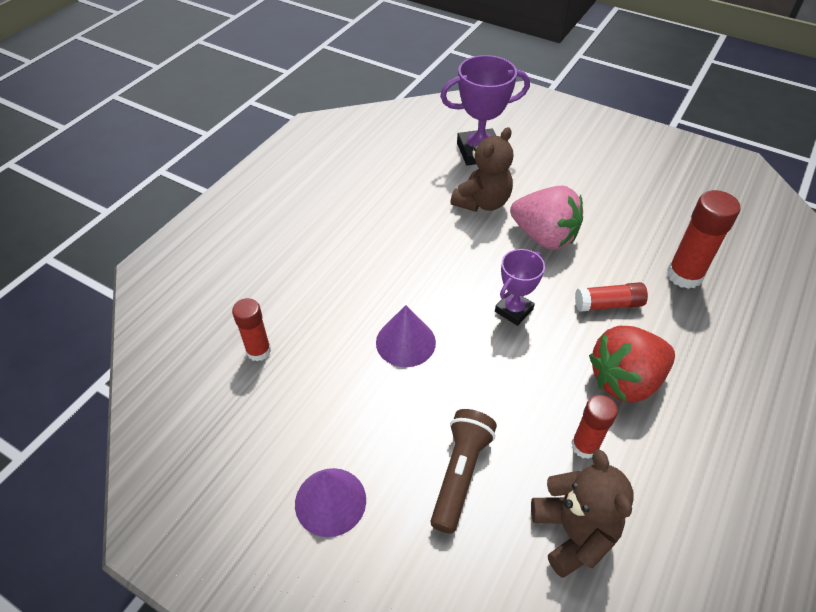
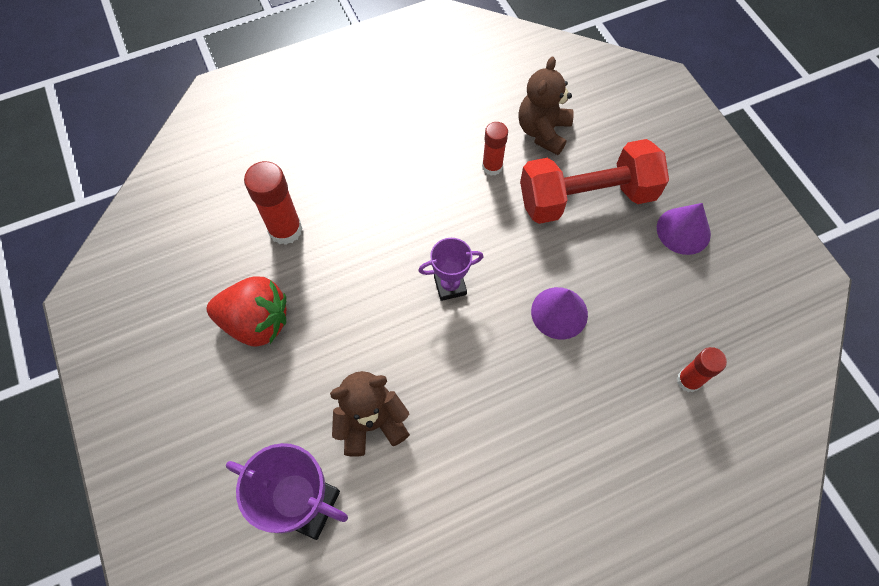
camera: 145 degrees left, 15 degrees up
brown flashlight [430,409,497,534] -> red dumbbell [520,139,669,224]
pink strawberry [510,186,583,250] -> none
red glue stick [575,282,648,312] -> none
red strawberry [589,326,675,403] -> red strawberry moved to [207,277,286,347]

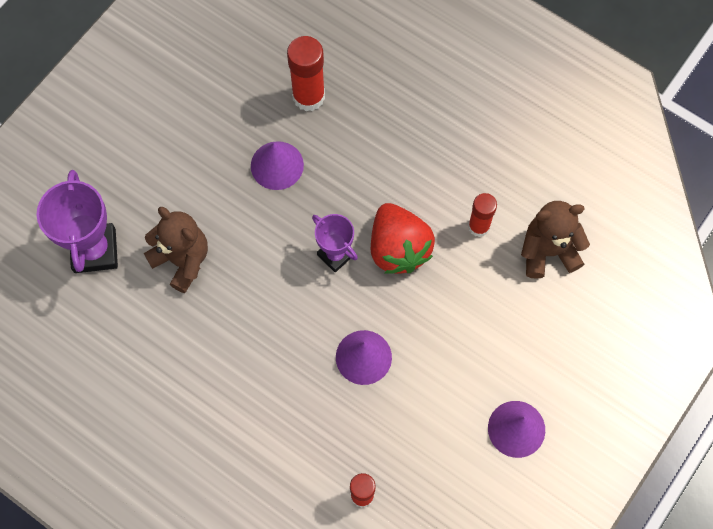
camera: 60 degrees right, 5 degrees up
red strawberry [207,277,286,347] -> red strawberry moved to [371,203,435,274]
red dumbbell [520,139,669,224] -> none
none -> purple cone [251,141,304,190]

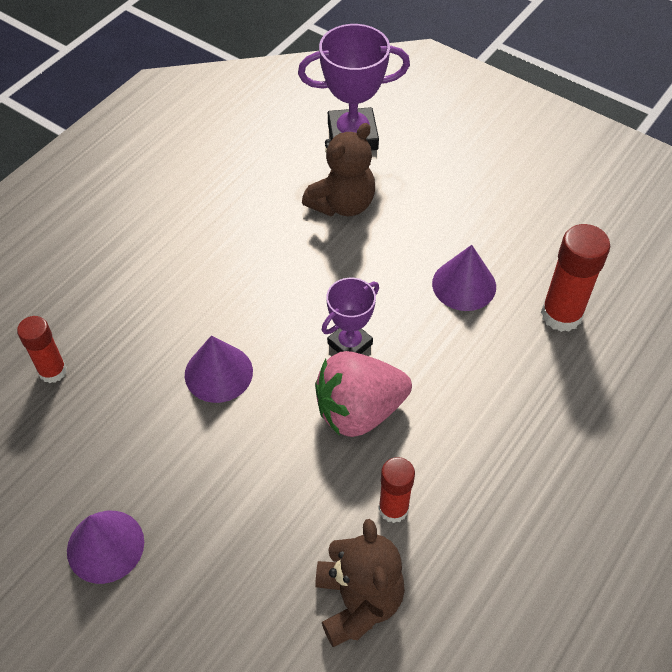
camera: 90 degrees right, 15 degrees down
red strawberry [371,203,435,274] -> pink strawberry [315,351,412,437]

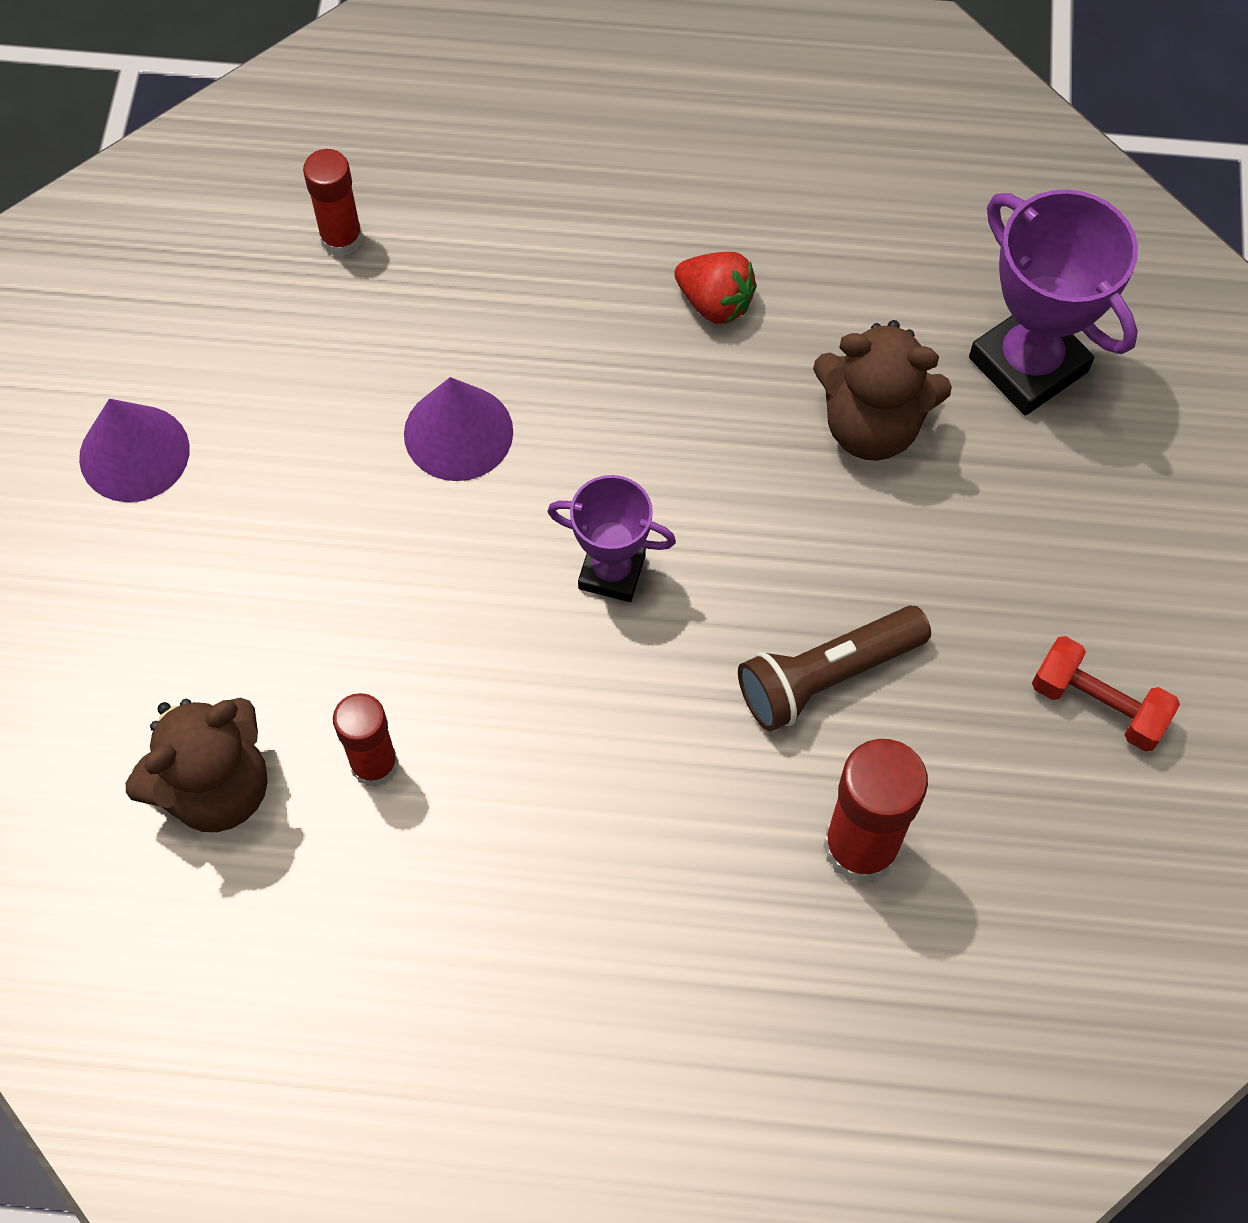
camera: 60 degrees right, 10 degrees up
pink strawberry [315,351,412,437] -> none
purple cone [432,245,496,311] -> brown flashlight [738,605,931,731]
none -> red strawberry [674,252,757,324]
none -> red dumbbell [1032,636,1180,752]

